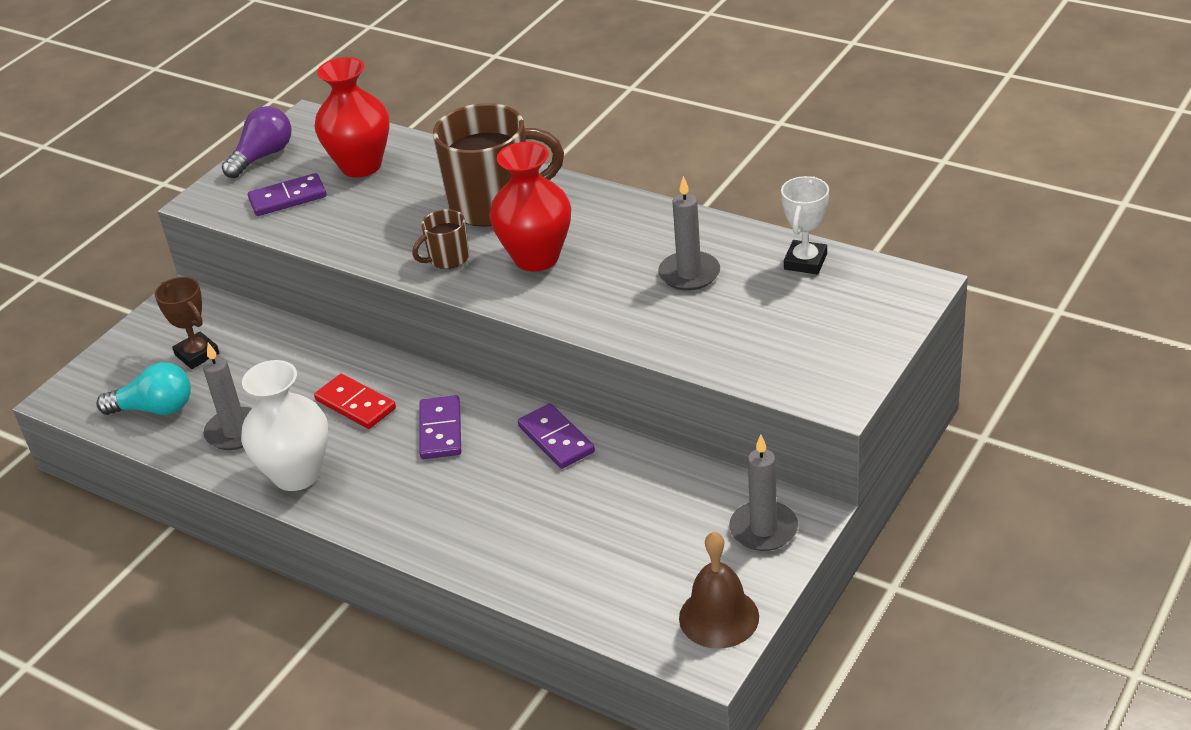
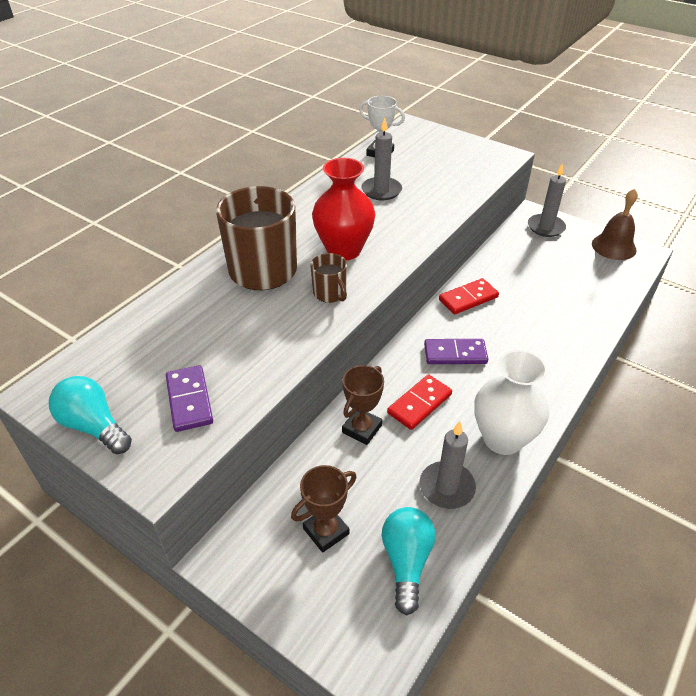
camera: 90 degrees left, 5 degrees up
purple light bulb [222,106,291,178] -> turquoise light bulb [49,376,132,454]
red vase [315,57,390,178] -> none
purple domino [518,403,595,469] -> red domino [439,278,499,315]
none -> brown trophy [342,365,384,445]

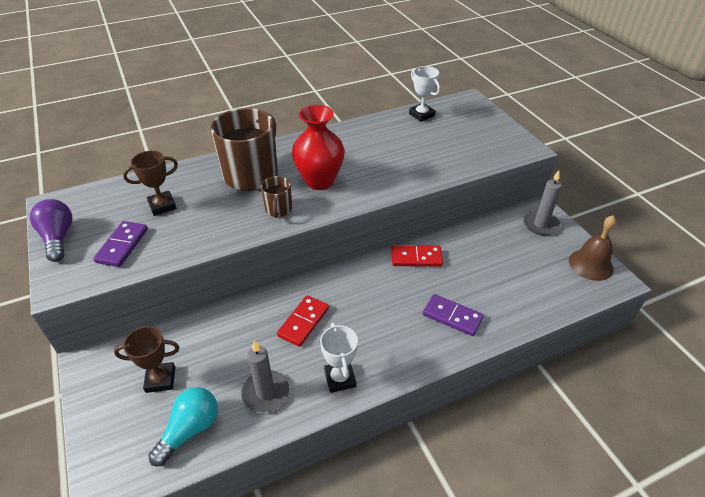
camera: 30 degrees right, 0 degrees up
turquoise light bulb [49,376,132,454] -> purple light bulb [30,199,73,262]
brown trophy [342,365,384,445] -> brown trophy moved to [123,151,178,216]
grey candle [362,118,402,200] -> none
red domino [387,375,452,430] -> red domino turned 45 degrees counterclockwise [277,295,329,347]
purple domino [424,339,488,364] -> purple domino moved to [423,294,484,336]
white vase [474,350,549,455] -> white trophy [320,323,358,393]

